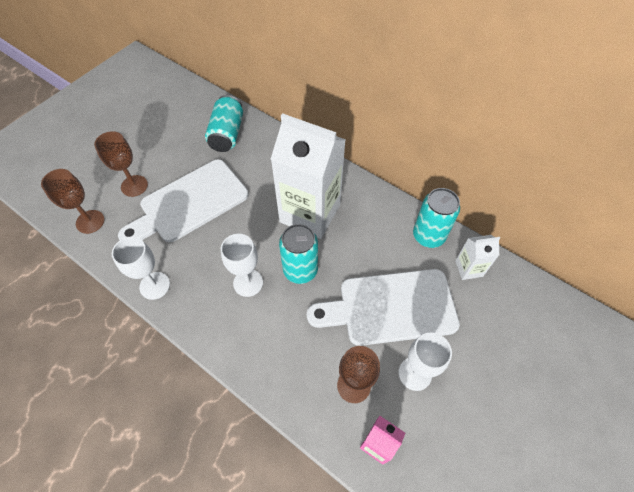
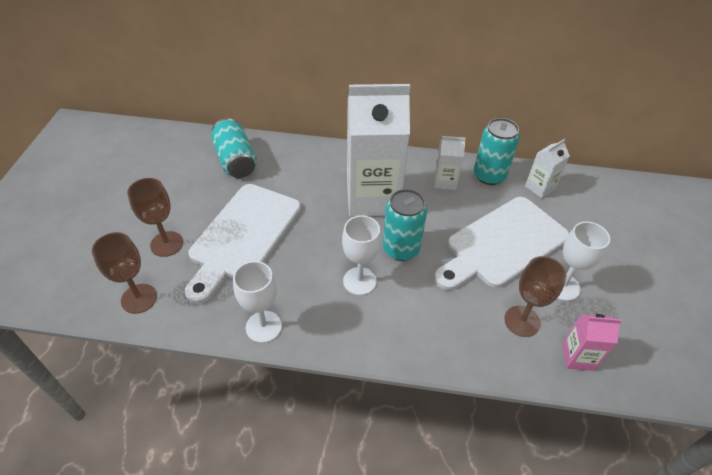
camera: 30 degrees left, 10 degrees down
none -> white carton [434,136,466,190]

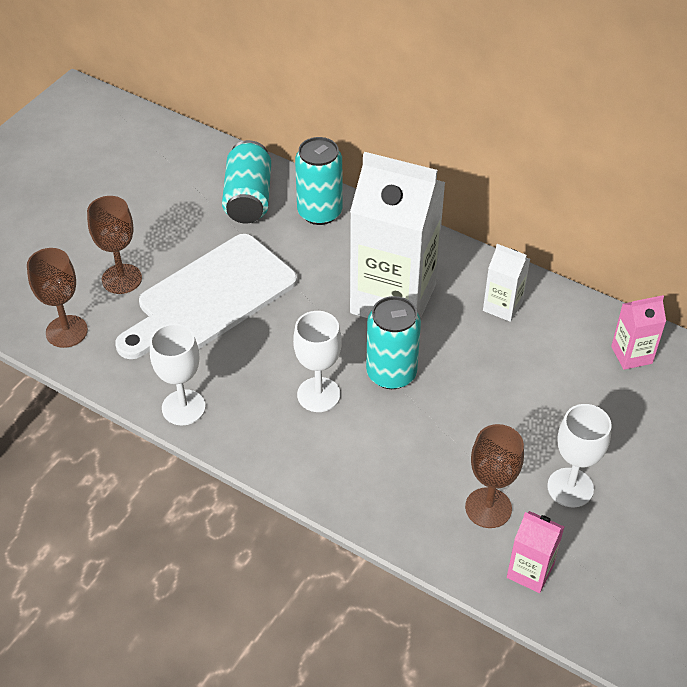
camera: 25 degrees right, 0 degrees up
white cutting board [434,197,569,290] -> none
turquoise can [474,118,520,185] -> turquoise can moved to [295,137,342,225]
white carton [525,139,570,198] -> pink carton [611,295,666,370]

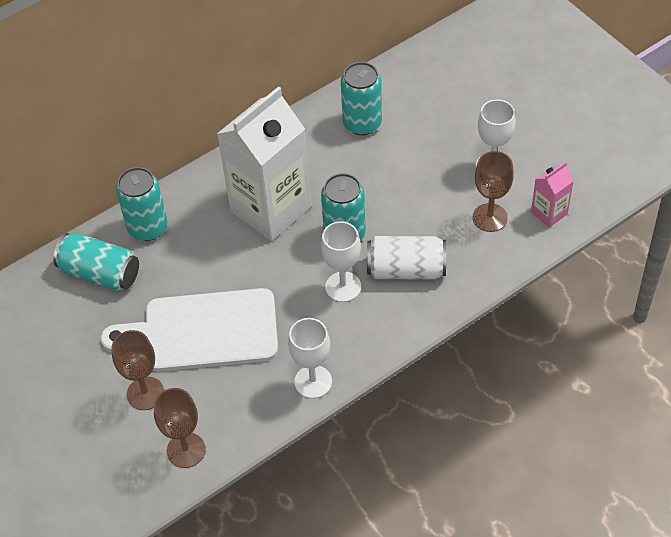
camera: 65 degrees left, 5 degrees up
white cutting board [115,234,297,359] -> white cutting board turned 105 degrees clockwise [100,288,278,372]
white carton [483,244,530,322] -> none
pink carton [611,295,666,370] -> none
none -> turquoise can [341,62,382,135]
none -> white can [367,236,446,280]

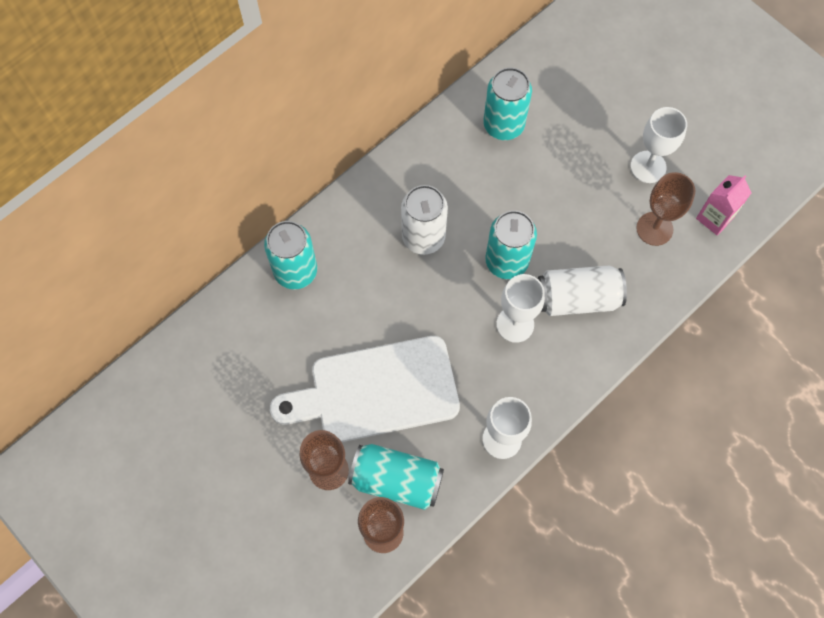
camera: 10 degrees left, 15 degrees up
turquoise can [53,233,139,291] -> turquoise can moved to [348,444,444,510]
white carton [217,86,311,241] -> white can [401,185,448,255]

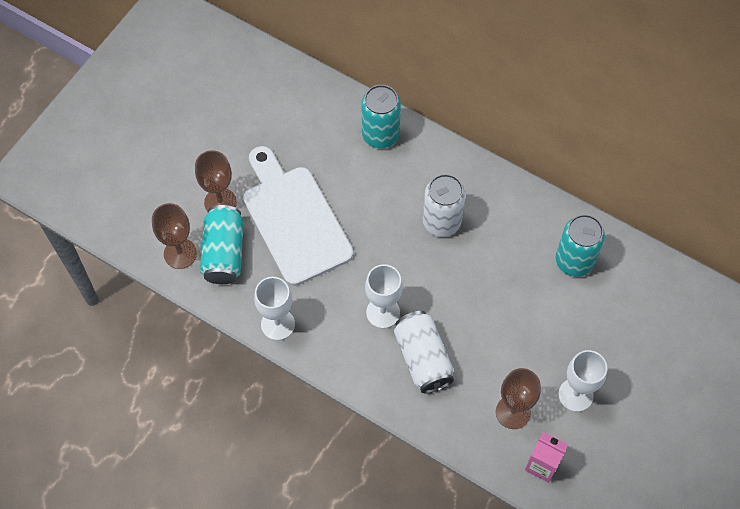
camera: 75 degrees right, 5 degrees down
turquoise can [485,210,537,279] -> none

